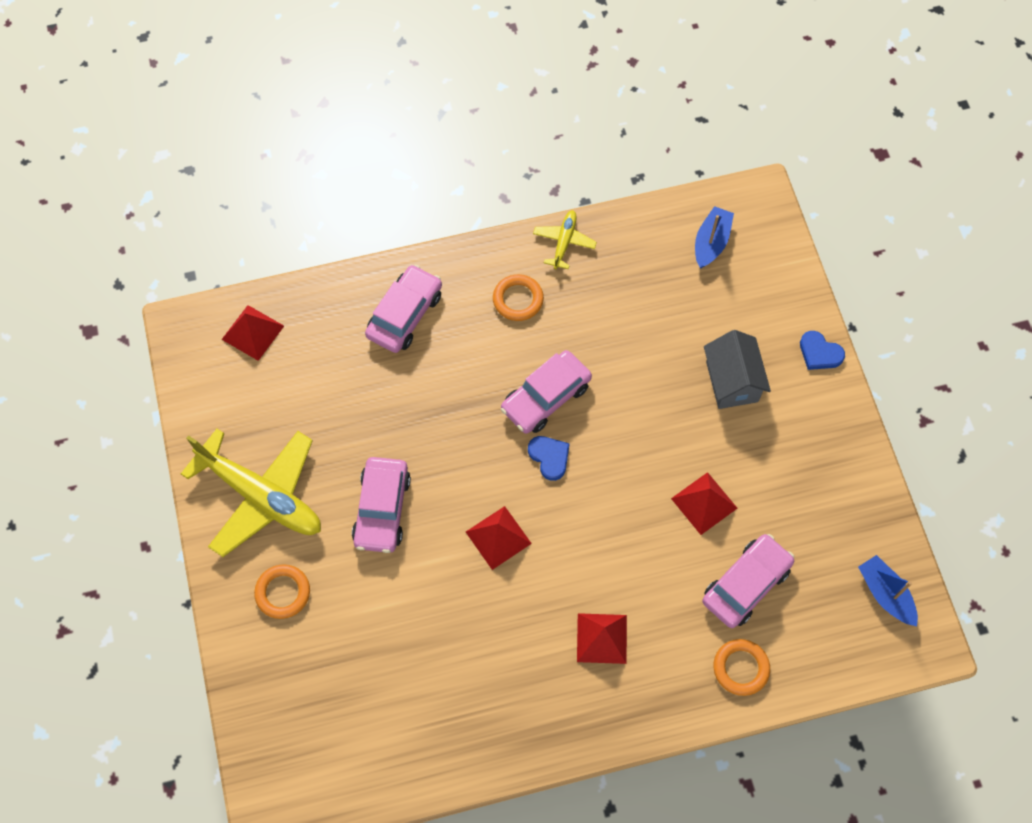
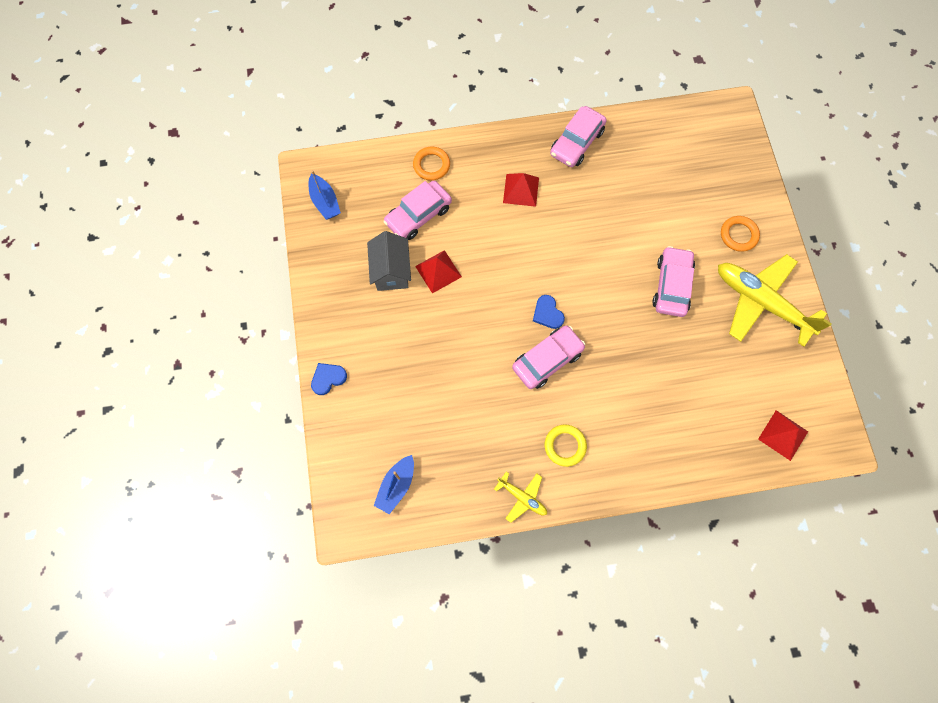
camera: 175 degrees left, 5 degrees up
pink car [365,264,442,353] -> pink car moved to [550,106,607,167]
red pyramid [466,506,532,570] -> none
orange ring [493,274,544,321] -> yellow ring [545,425,587,467]
yellow plane [533,210,597,269] -> yellow plane turned 75 degrees counterclockwise [494,471,547,523]
grey house [704,330,771,409] -> grey house moved to [367,231,411,291]
blue heart [800,331,845,370] -> blue heart turned 75 degrees counterclockwise [311,363,347,395]

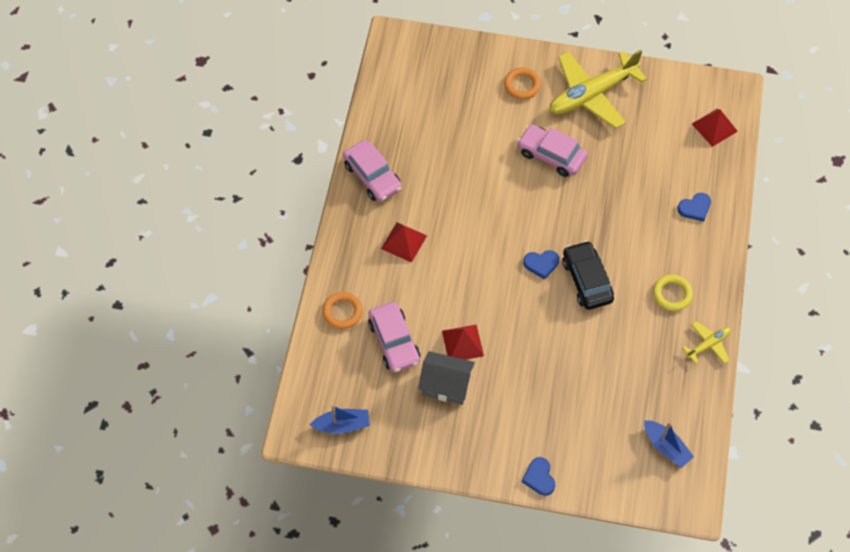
camera: 70 degrees left, 10 degrees down
pink car [512,325,585,389] -> black car [562,241,614,310]
none -> blue heart [677,193,711,221]

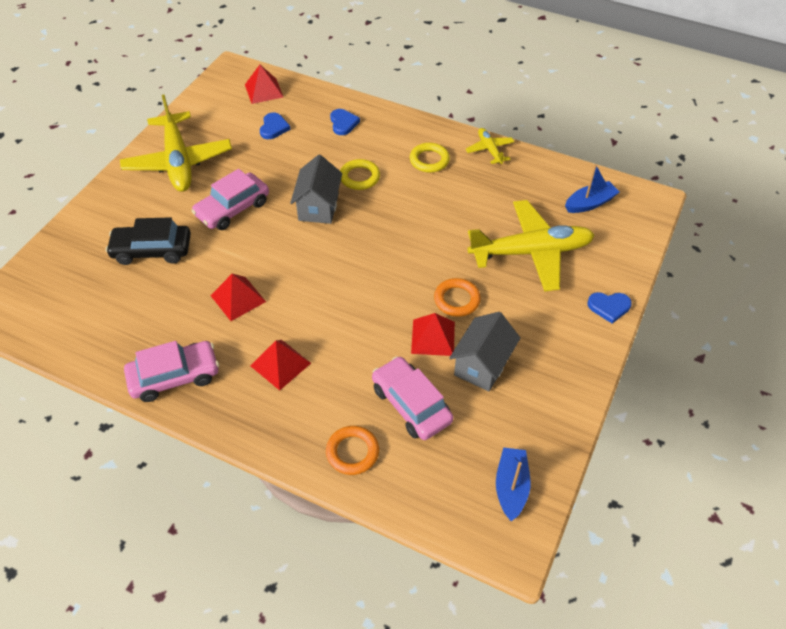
camera: 75 degrees left, 10 degrees down
pink car [368,302,420,373] -> pink car turned 120 degrees counterclockwise [372,356,454,440]
orange ring [504,67,541,99] -> orange ring moved to [434,278,481,317]
blue heart [523,250,559,279] -> blue heart moved to [260,112,291,139]
black car [562,241,614,310] -> black car moved to [106,217,191,265]
none -> red pyramid [210,274,266,321]
none -> grey house [290,155,342,224]
none -> yellow ring [340,159,380,190]
none -> yellow plane [468,200,595,292]

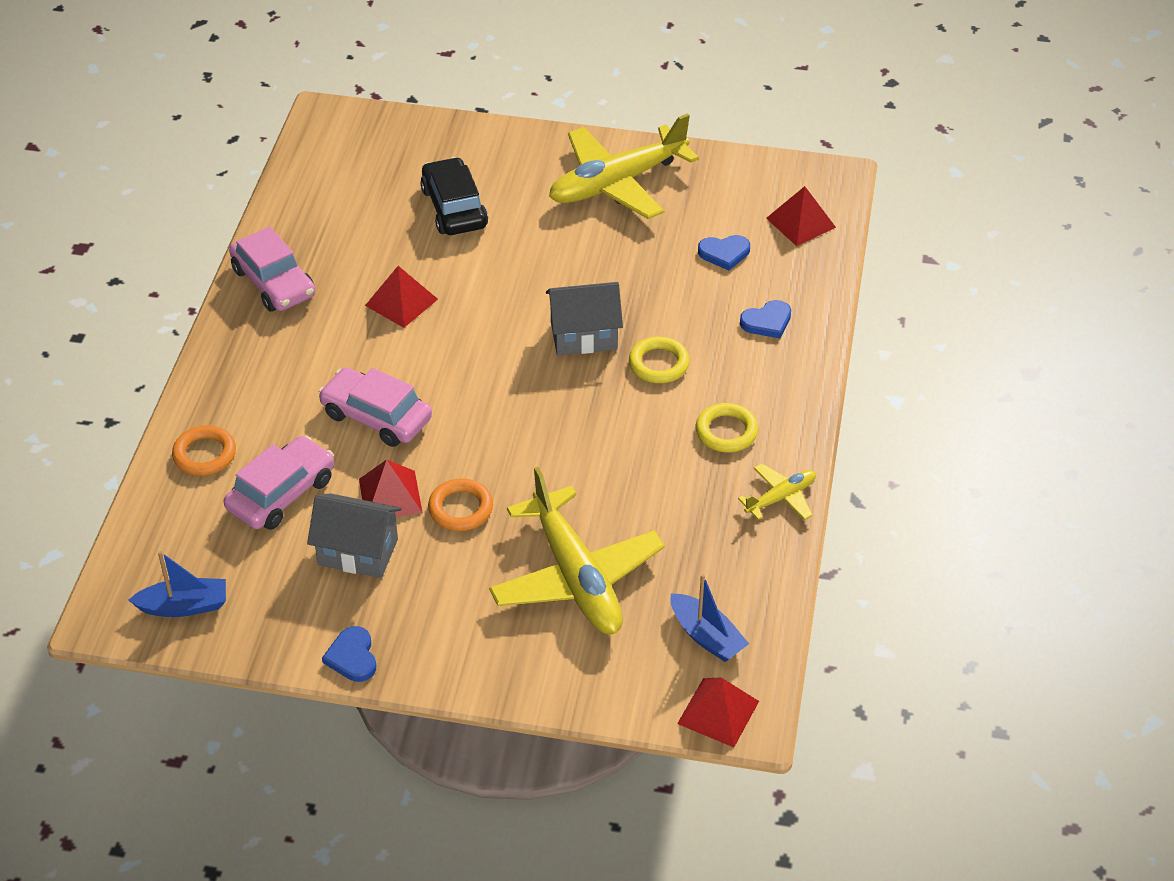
camera: 75 degrees right, 5 degrees down
pink car [192,169,269,230] -> pink car moved to [318,367,432,447]
red pyramid [250,340,311,391] -> red pyramid moved to [677,678,759,747]
blue heart [587,292,632,324] -> blue heart moved to [322,626,376,682]

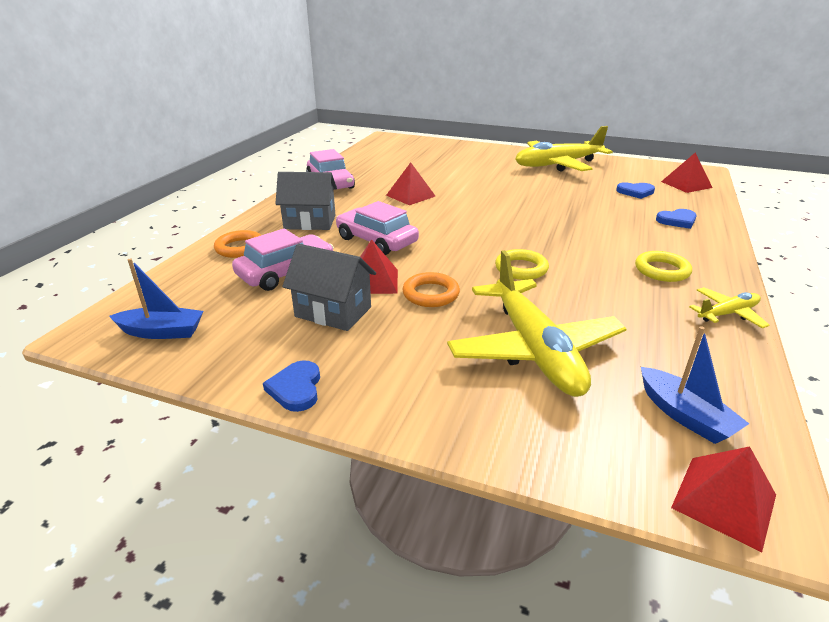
camera: 10 degrees right, 15 degrees down
black car [421,157,488,235] -> none
grey house [546,282,623,355] -> grey house moved to [275,172,337,230]
yellow ring [629,337,690,383] -> yellow ring moved to [495,249,549,280]

